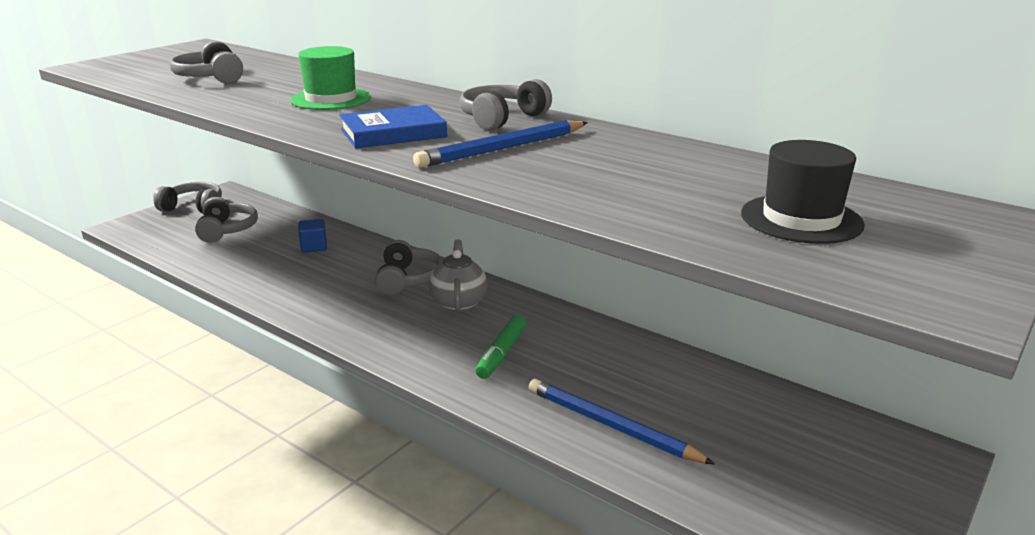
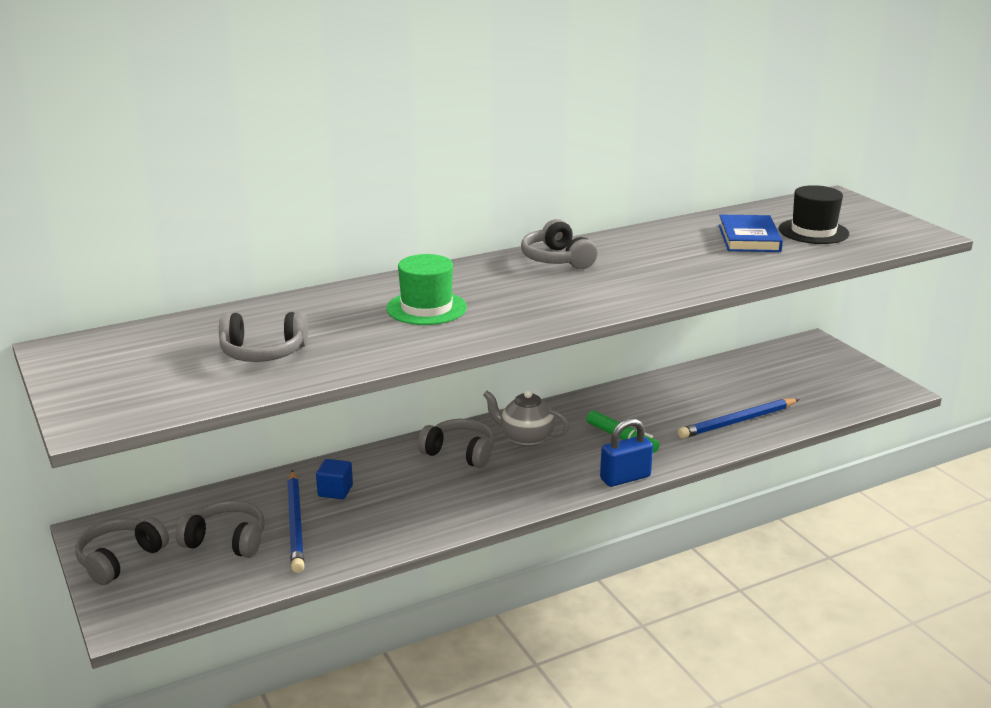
camera: 65 degrees left, 0 degrees up
blue book [339,105,447,148] -> blue book moved to [719,215,783,252]
blue pencil [413,120,588,168] -> blue pencil moved to [287,470,304,573]
none -> blue padlock [600,418,653,487]

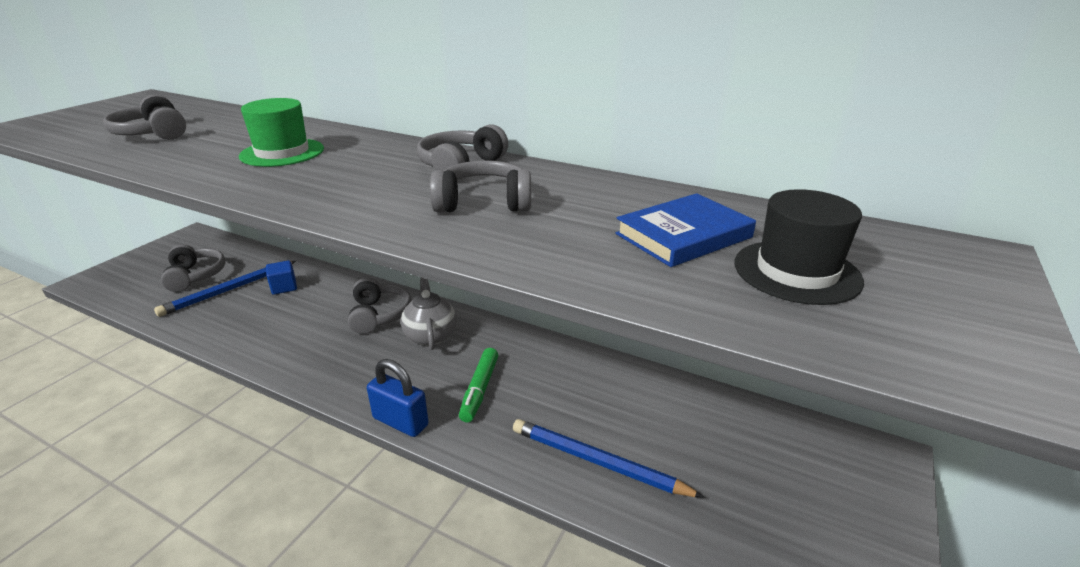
camera: 55 degrees right, 5 degrees up
grey headphones [75,517,169,585] -> grey headphones moved to [430,160,531,213]

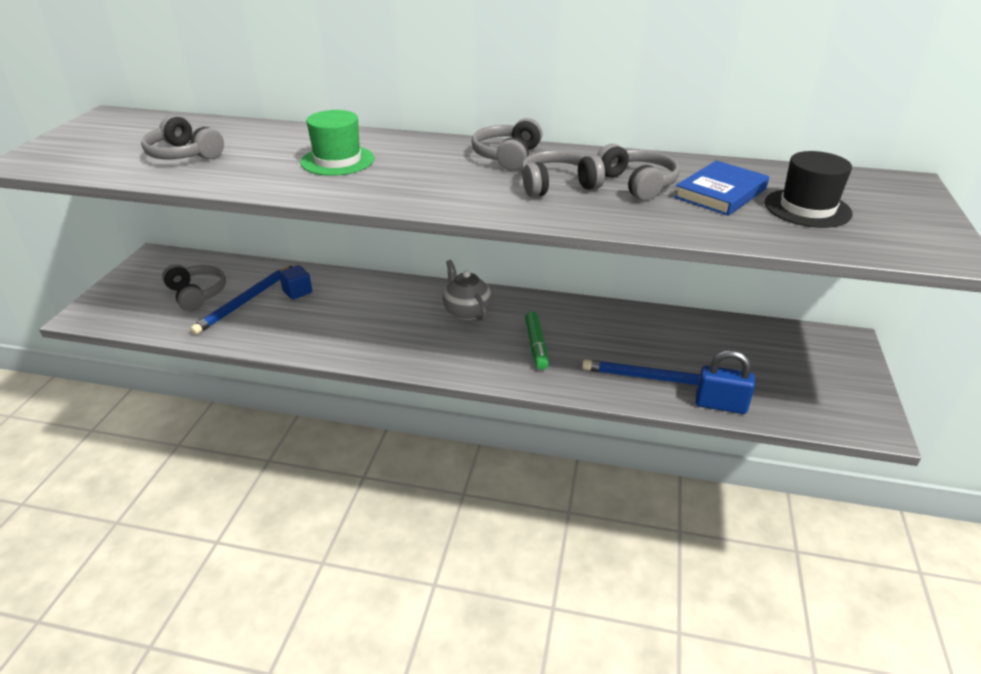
camera: 15 degrees left, 5 degrees up
grey headphones [348,277,412,334] -> grey headphones moved to [597,144,679,201]
blue padlock [367,359,429,437] -> blue padlock moved to [695,350,755,414]

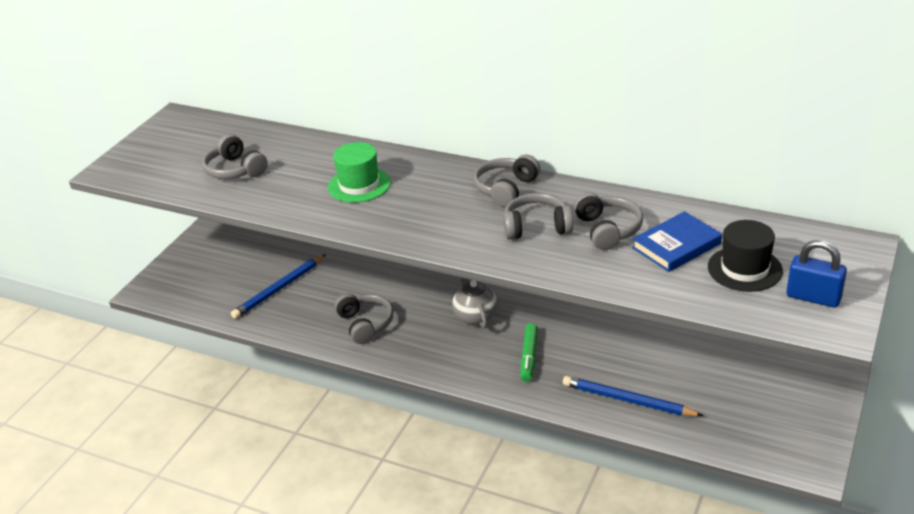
camera: 15 degrees right, 0 degrees up
grey headphones [162,264,226,311] -> grey headphones moved to [335,293,394,344]
blue cube [279,265,312,300] -> none
blue padlock [695,350,755,414] -> blue padlock moved to [786,240,847,308]

